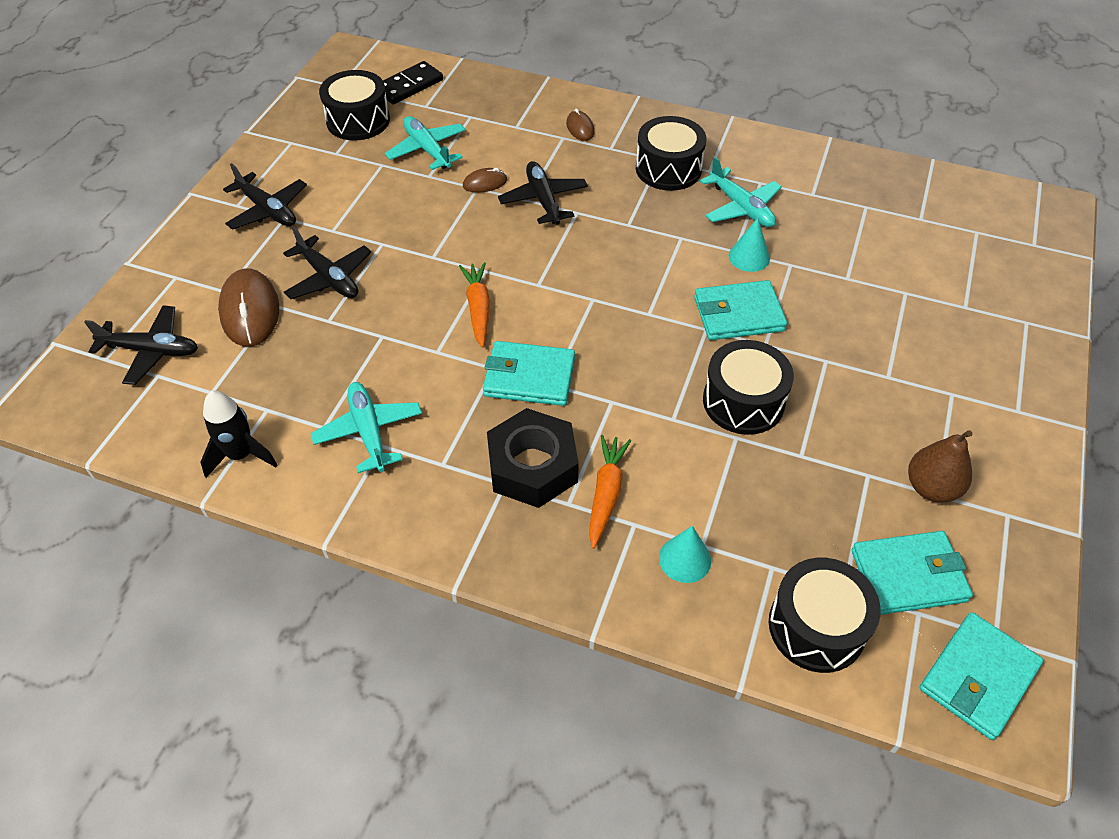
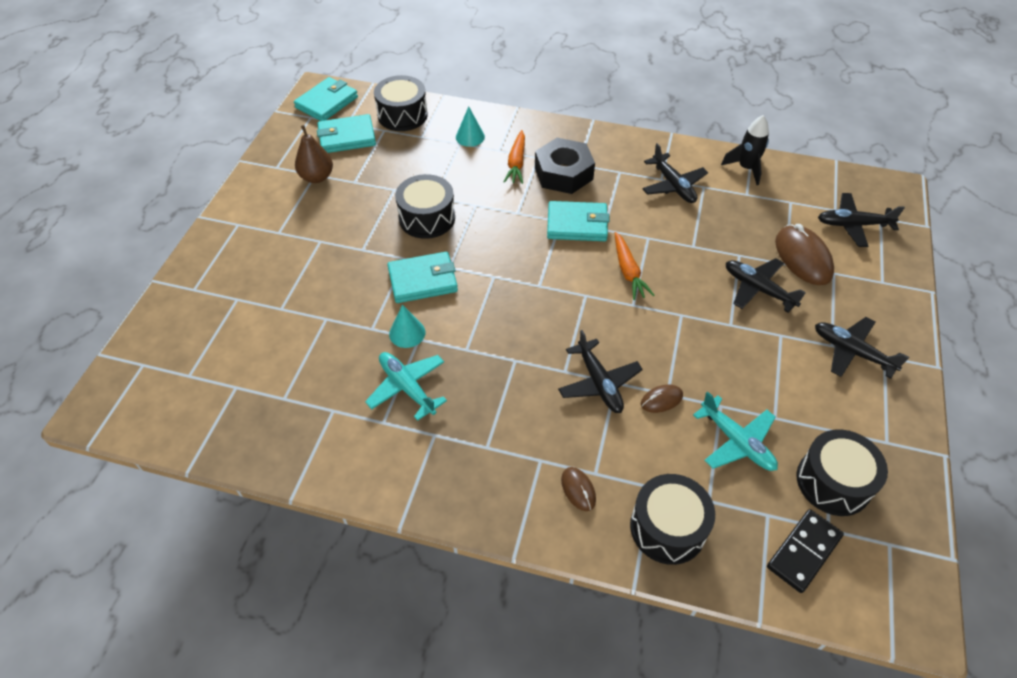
camera: 175 degrees right, 0 degrees up
turquoise plane [310,382,422,473] -> black plane [642,143,708,203]
black drum [636,116,706,191] -> black drum moved to [630,474,715,565]

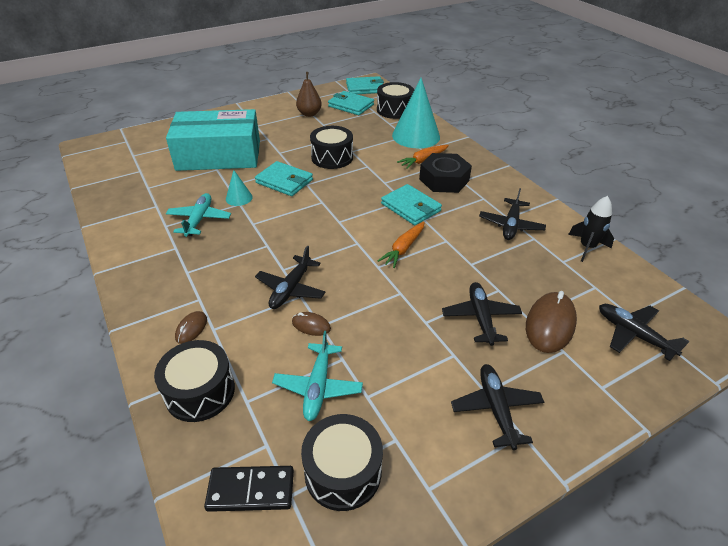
camera: 45 degrees right, 10 degrees down
turquoise cone [456,107,485,147] -> turquoise cone [392,78,440,148], size x2.14
none -> turquoise box [166,109,260,171]

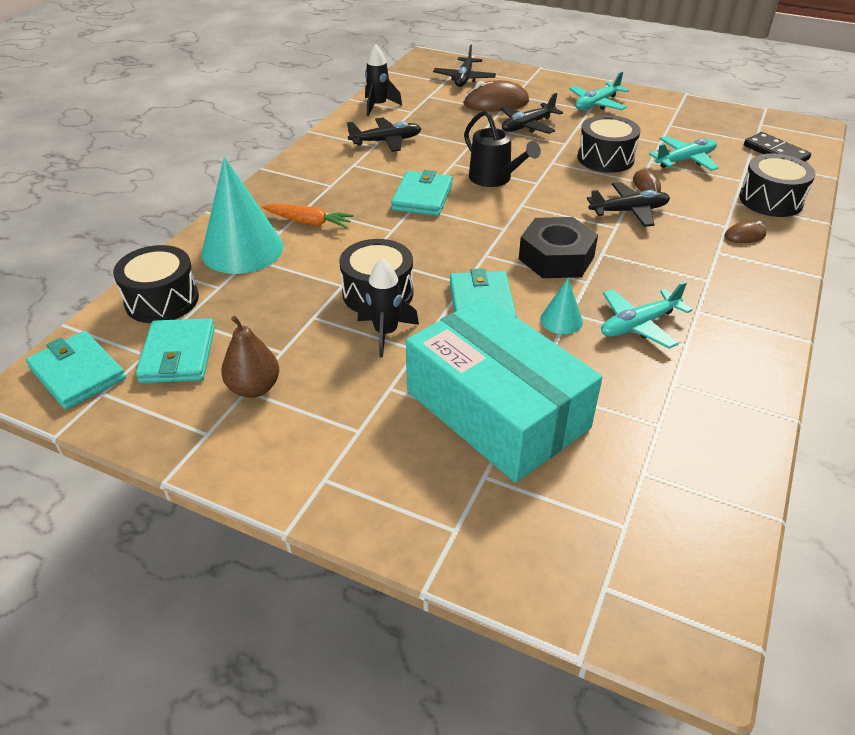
camera: 125 degrees left, 0 degrees up
black drum [301,414,383,511] -> black drum moved to [578,115,640,173]
orange carrot [378,222,425,268] -> black watering can [464,110,541,187]
black nut [419,153,472,193] -> black nut moved to [519,217,598,278]
black plane [451,364,544,450] -> turquoise plane [569,72,629,110]
none -> black rocket [357,258,419,357]

